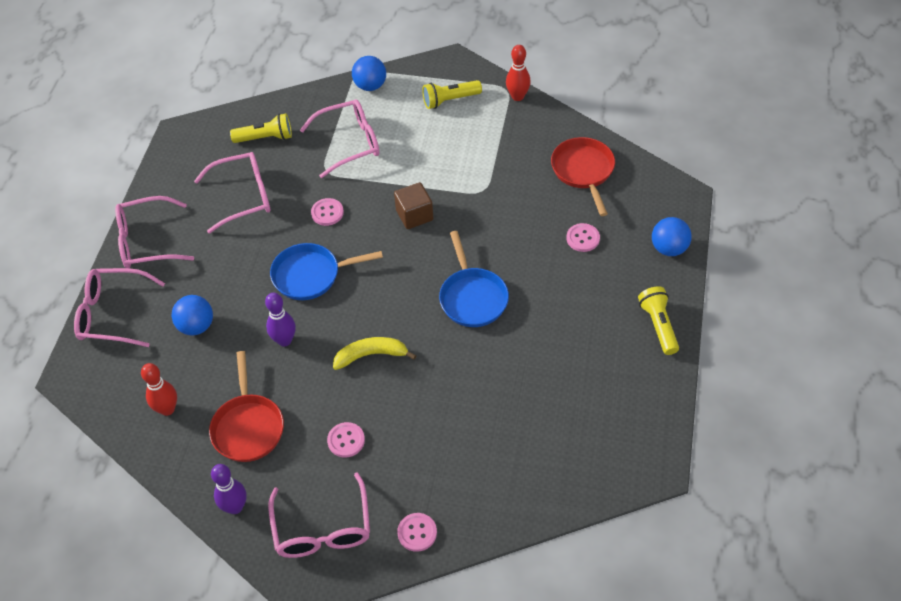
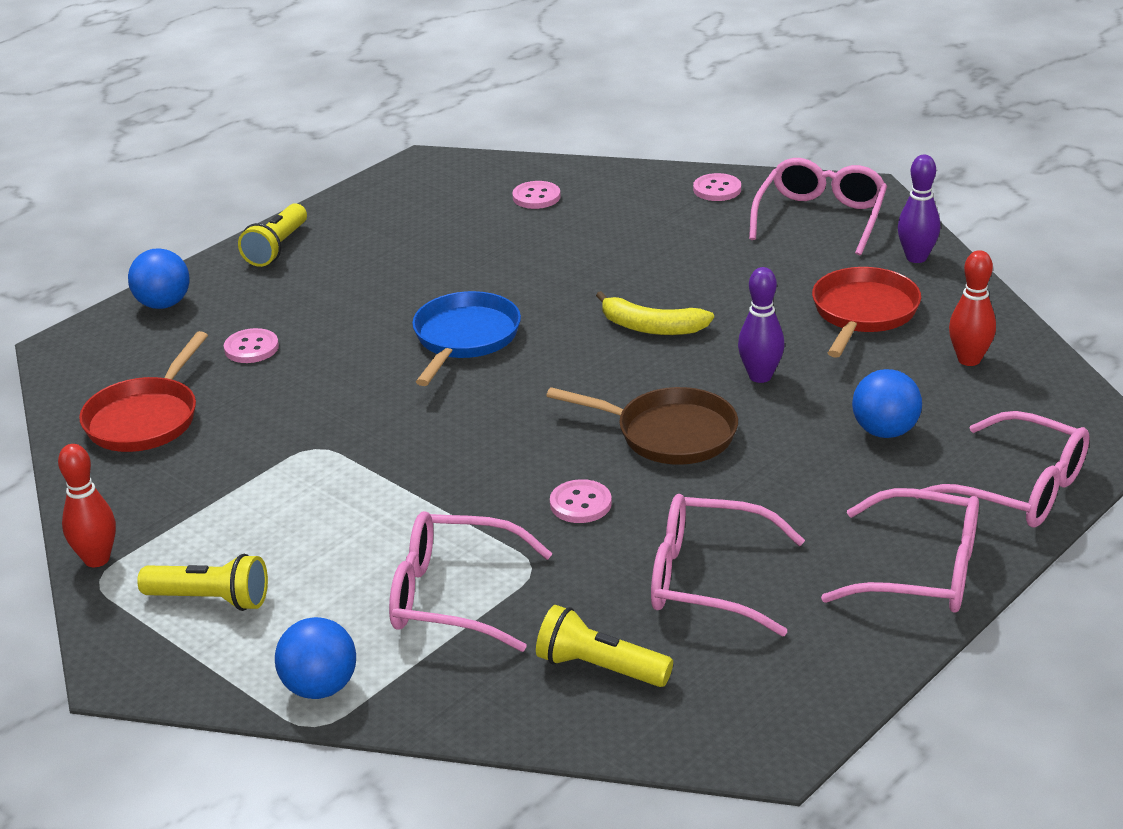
camera: 150 degrees left, 20 degrees down
blue pan [270,243,383,300] -> brown pan [546,387,738,465]
pink button [327,422,365,458] -> pink button moved to [512,181,561,209]
brown cube [394,182,433,229] -> none

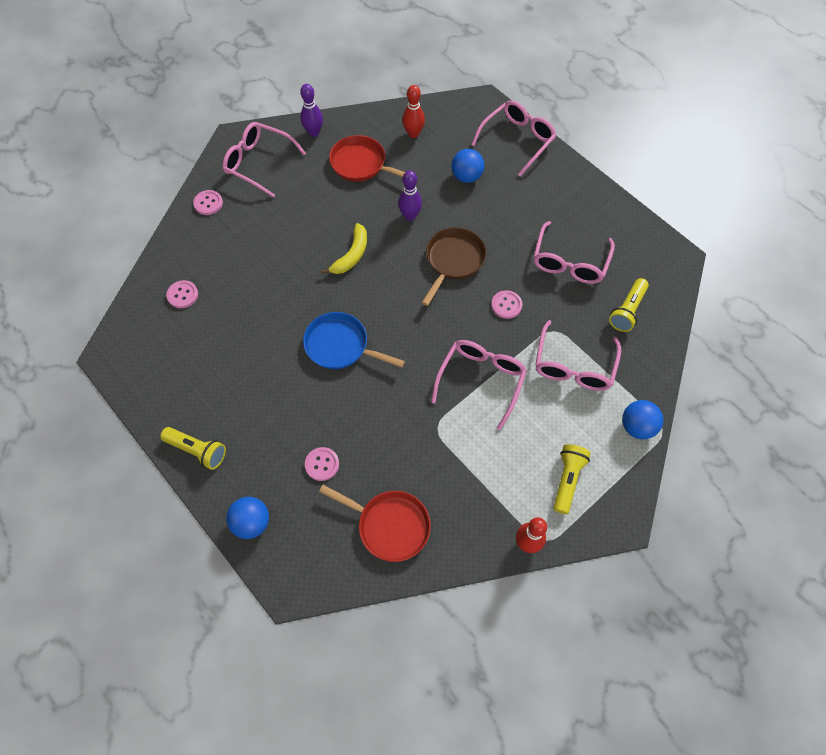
camera: 85 degrees left, 30 degrees up
pink glasses [821,488,979,613] -> pink glasses moved to [431,340,527,430]

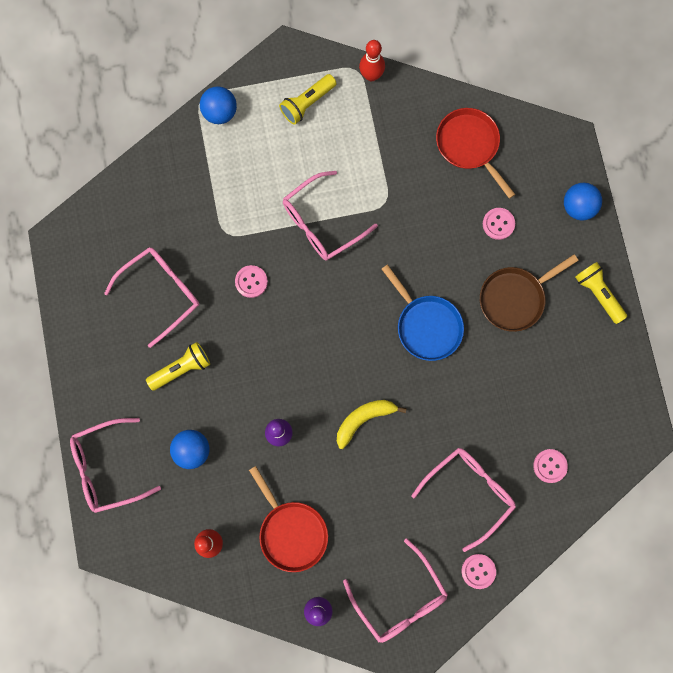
camera: 150 degrees left, 15 degrees up
brown pan [422,227,486,306] -> brown pan moved to [480,254,578,332]
pink glasses [535,320,621,391] -> pink glasses moved to [411,448,516,552]
yellow flashlight [609,278,649,332] -> yellow flashlight moved to [146,342,210,391]

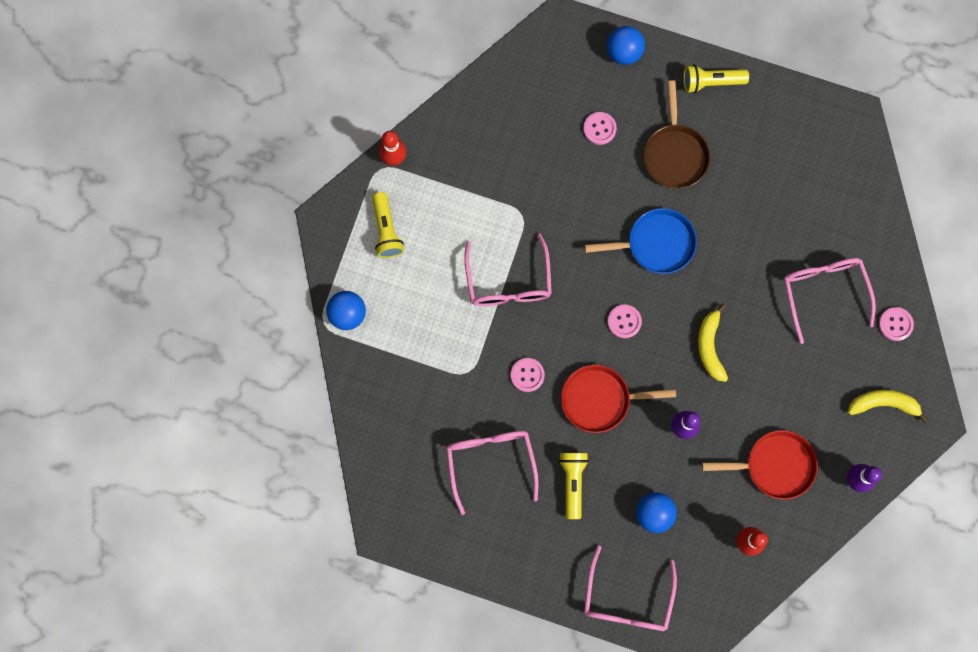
camera: 60 degrees left, 0 degrees up
pink glasses [343,538,448,643] -> yellow banana [848,390,928,423]
red pan [436,108,515,199] -> red pan moved to [561,365,676,433]
pink button [533,449,568,483] -> pink button moved to [608,304,642,338]

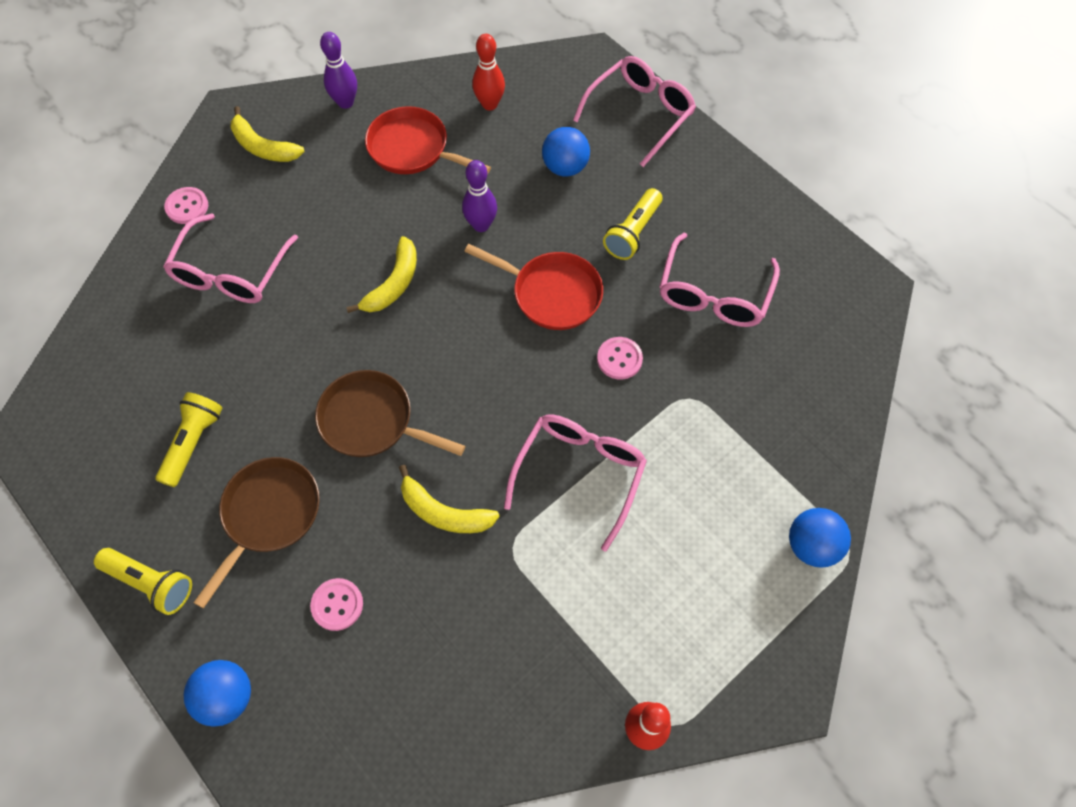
camera: 150 degrees left, 15 degrees down
yellow flashlight [372,192,404,258] -> yellow flashlight moved to [155,392,223,487]
blue pan [585,208,697,274] -> brown pan [315,370,465,457]
pink button [608,304,642,338] -> none
none -> yellow banana [399,465,500,533]

